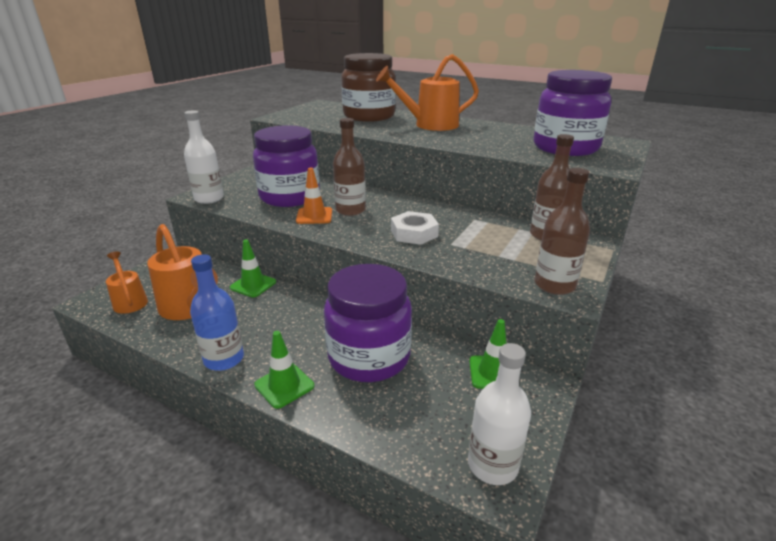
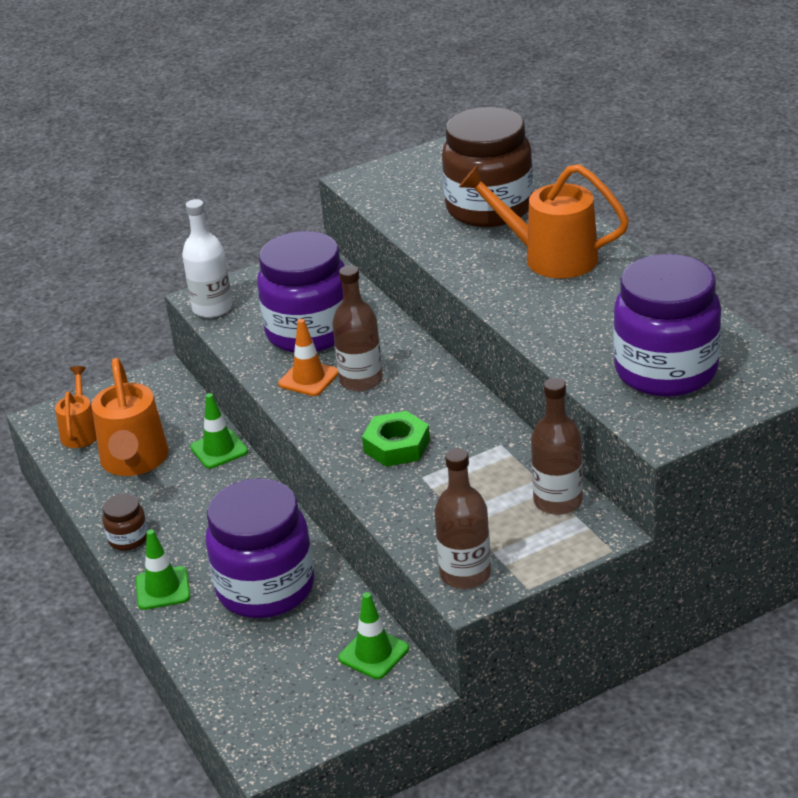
camera: 35 degrees right, 5 degrees up
blue bottle [190,254,244,371] -> brown jar [102,494,148,551]
white nut [391,211,439,245] -> green nut [362,411,430,467]
white bottle [468,343,531,485] -> none

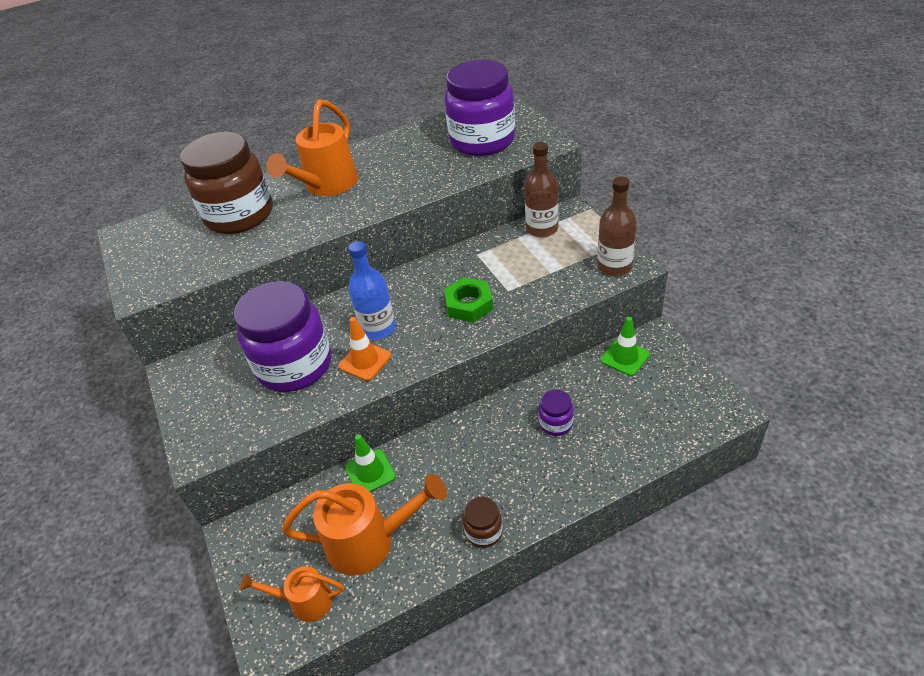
camera: 85 degrees left, 10 degrees up
green traffic cone [136,529,190,610] -> none
white bottle [182,199,232,318] -> none
purple jar [206,478,314,618] -> purple jar [538,390,574,436], size x0.43
brown bottle [332,265,383,391] -> blue bottle [348,241,396,340]

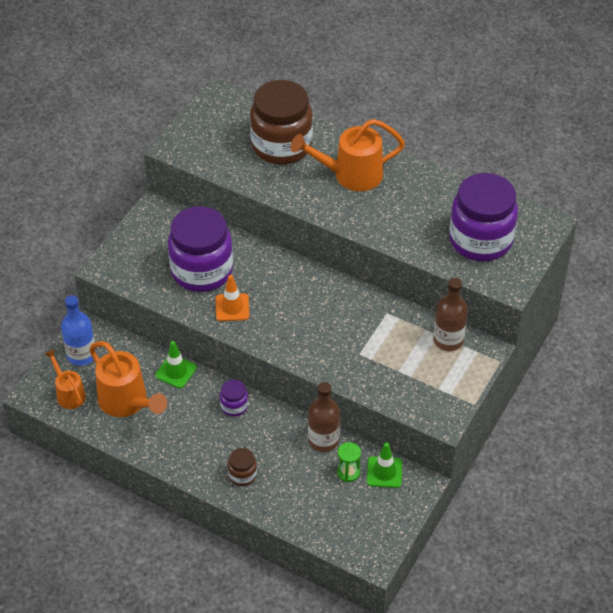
camera: 50 degrees right, 5 degrees up
blue bottle [348,241,396,340] -> blue bottle moved to [61,295,96,366]
green nut [444,277,493,322] -> none
brown jar [463,497,503,548] -> brown jar moved to [228,448,257,486]
purple jar [538,390,574,436] -> purple jar moved to [220,379,248,417]
brown bottle [597,176,637,276] -> brown bottle moved to [308,382,340,452]
none -> green hourglass [337,442,361,482]

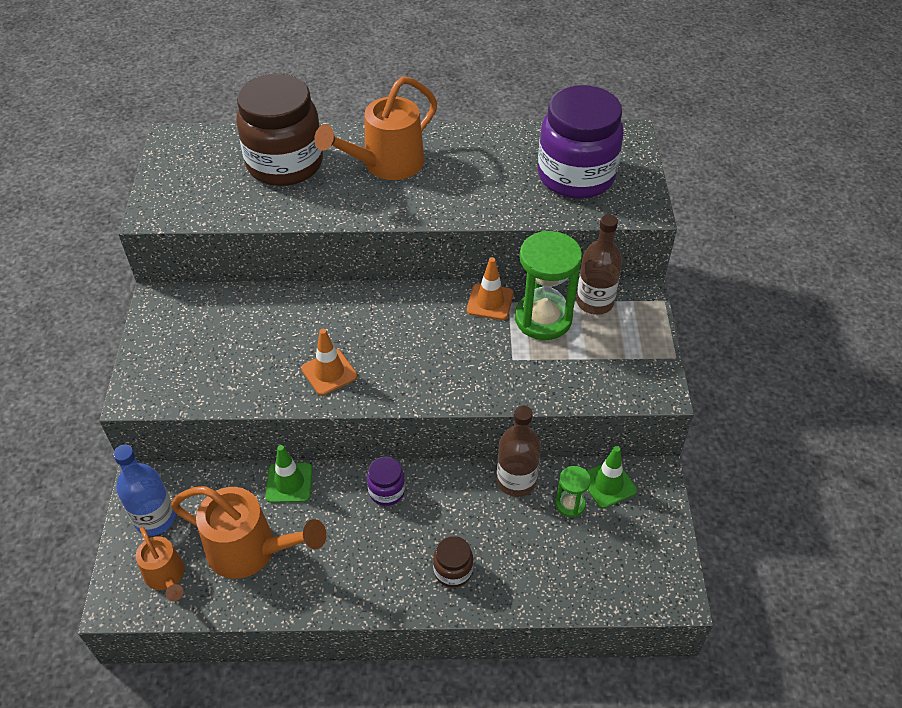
camera: 30 degrees left, 0 degrees up
orange watering can [45,349,86,409] -> orange watering can turned 150 degrees counterclockwise [136,527,184,601]
purple jar [168,206,233,292] -> none
none -> orange traffic cone [467,257,514,320]
none -> green hourglass [515,230,582,340]

